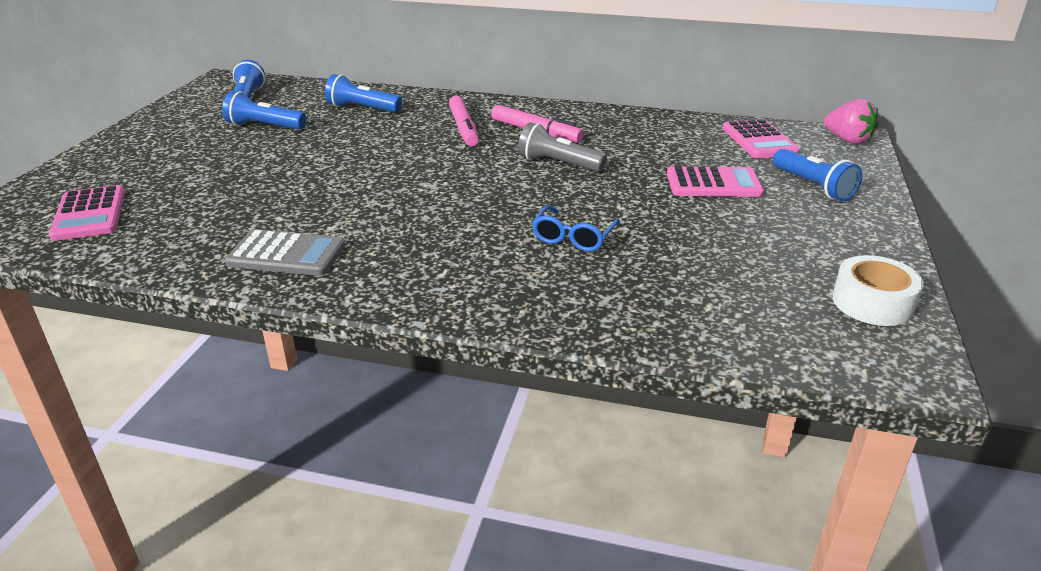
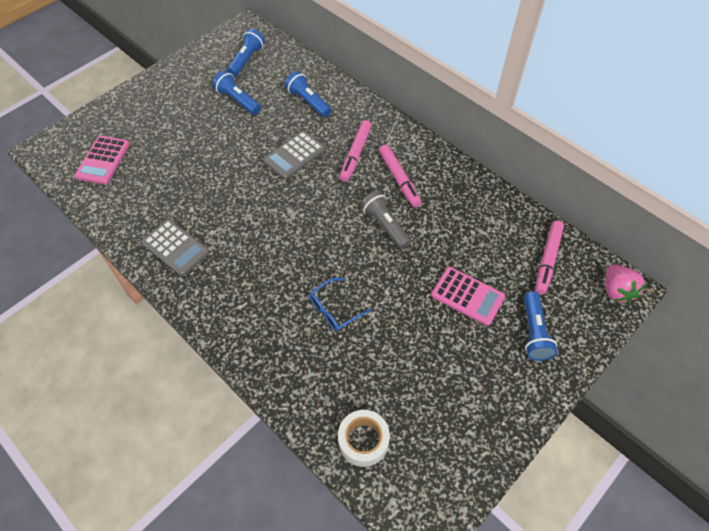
camera: 30 degrees right, 25 degrees up
pink calculator [722,119,800,158] -> pink marker [535,221,564,294]
white tape [832,255,924,326] -> white tape moved to [338,410,390,467]
none -> grey calculator [263,131,325,179]

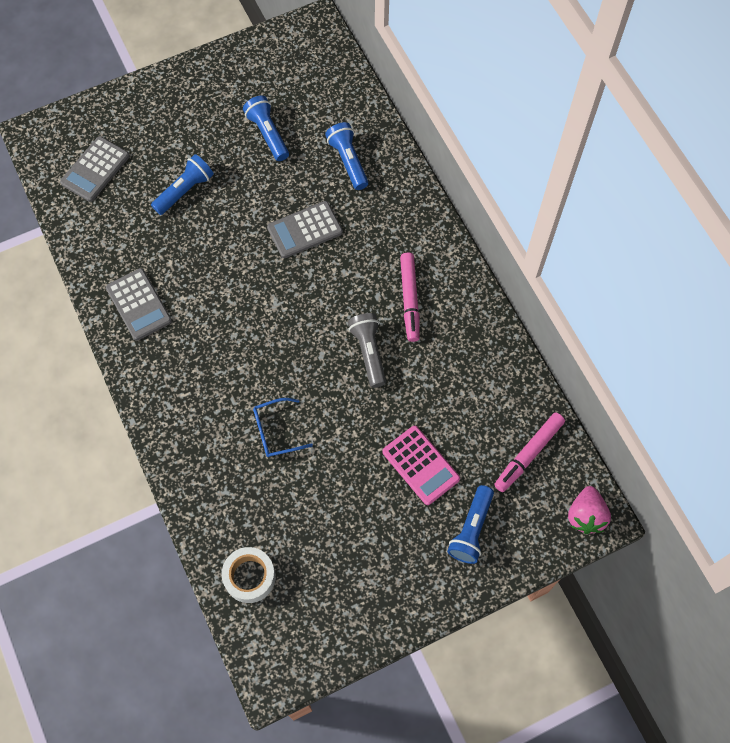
camera: 20 degrees right, 10 degrees up
pink calculator [75,136,130,184] -> grey calculator [60,136,130,202]
blue flashlight [227,29,265,77] -> blue flashlight moved to [151,154,214,215]
pink marker [340,120,372,182] -> none

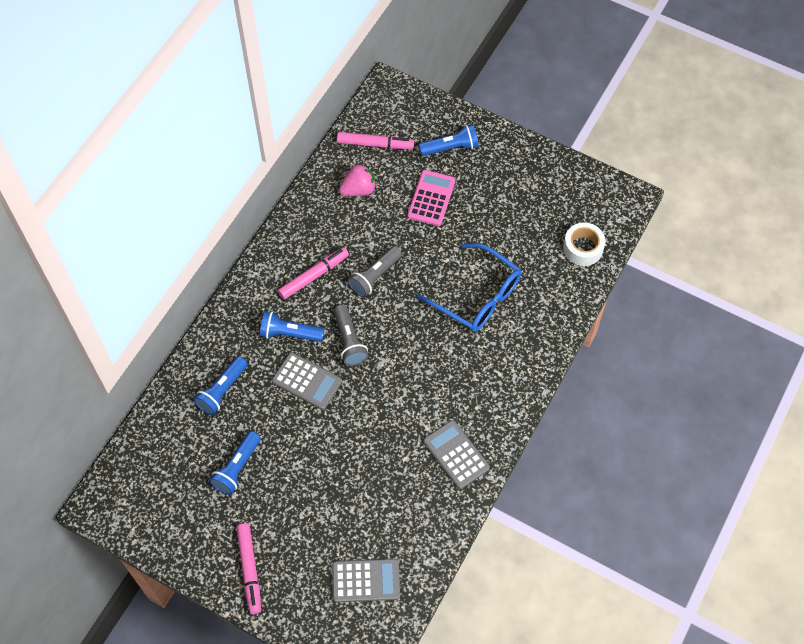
camera: 125 degrees left, 5 degrees down
grey calculator [106,268,172,341] -> grey calculator turned 60 degrees counterclockwise [423,420,490,489]
blue flashlight [151,154,214,215] -> blue flashlight moved to [260,311,324,342]
blue glasses [253,398,313,457] -> blue glasses [417,243,521,332], size x1.83
pink strawberry [568,486,611,534] -> pink strawberry moved to [339,164,376,196]
none -> pink marker [236,523,261,614]
none -> grey flashlight [334,305,369,366]

